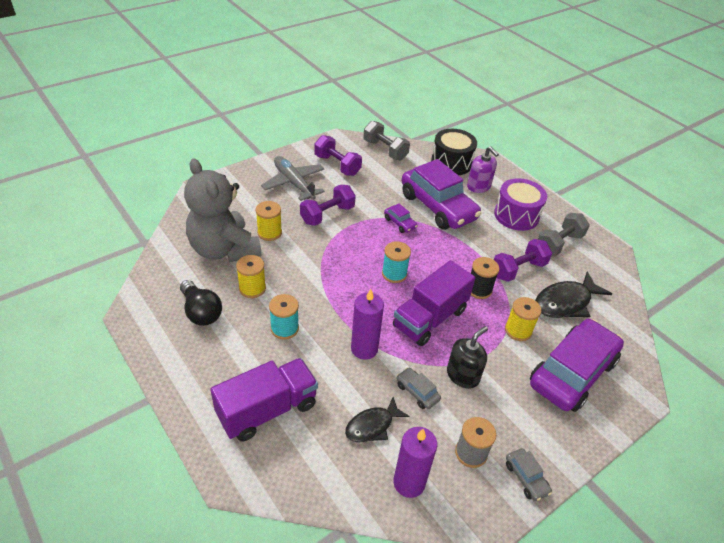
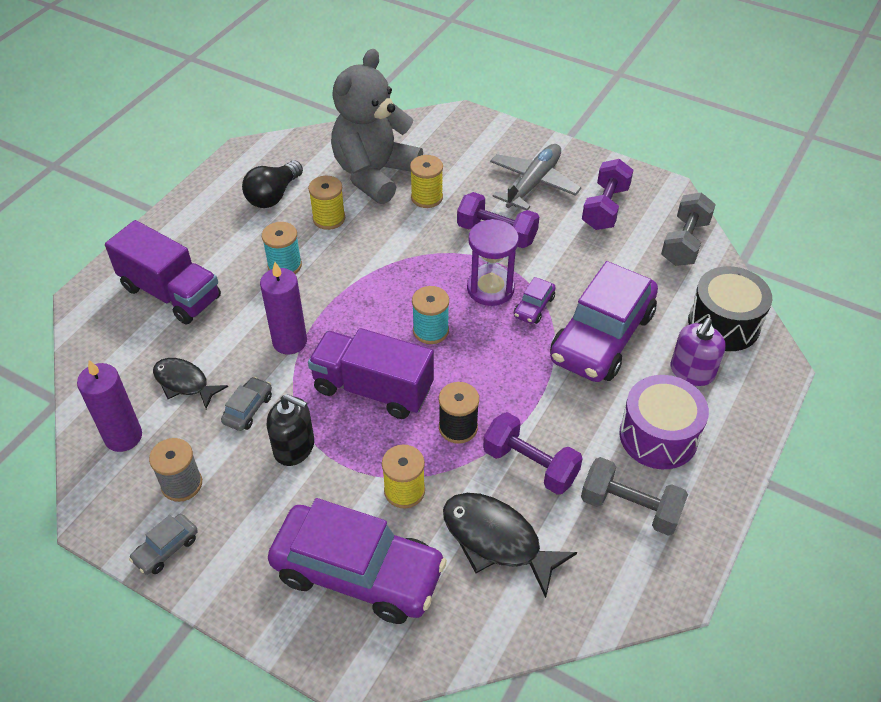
camera: 70 degrees right, 5 degrees up
none -> purple hourglass [467,219,519,306]

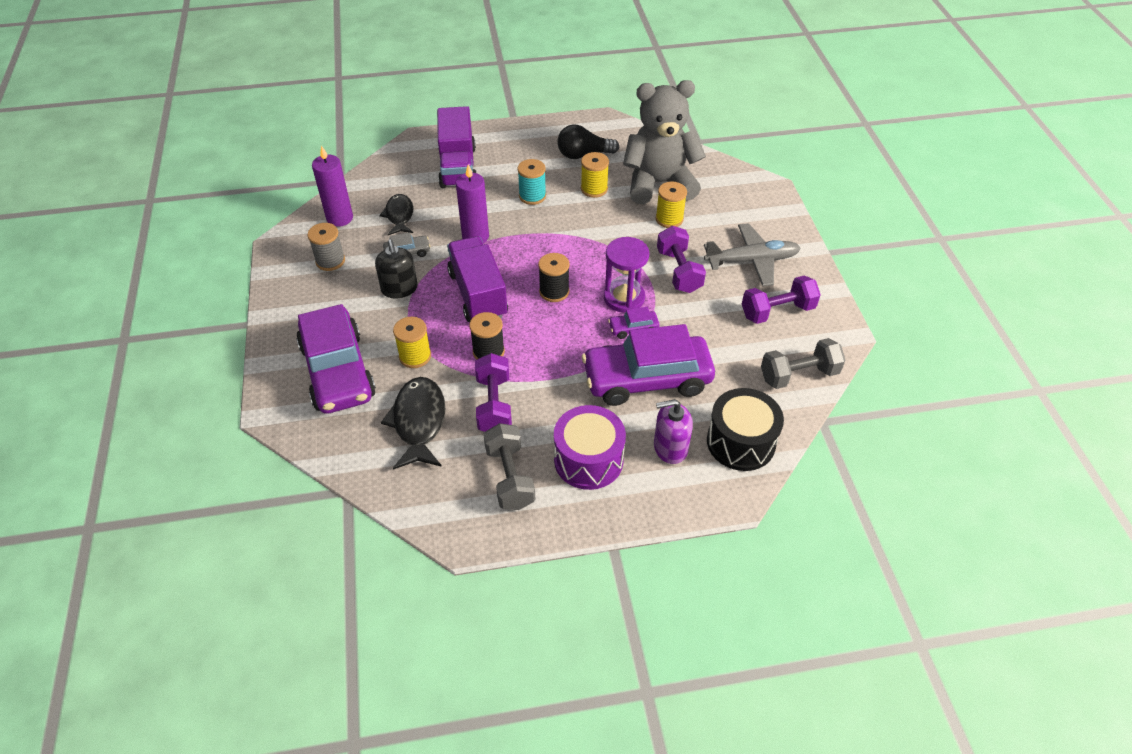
camera: 50 degrees right, 0 degrees up
grey car [129,514,198,575] -> none
turquoise spool [412,286,449,344] -> black spool [538,253,570,302]

